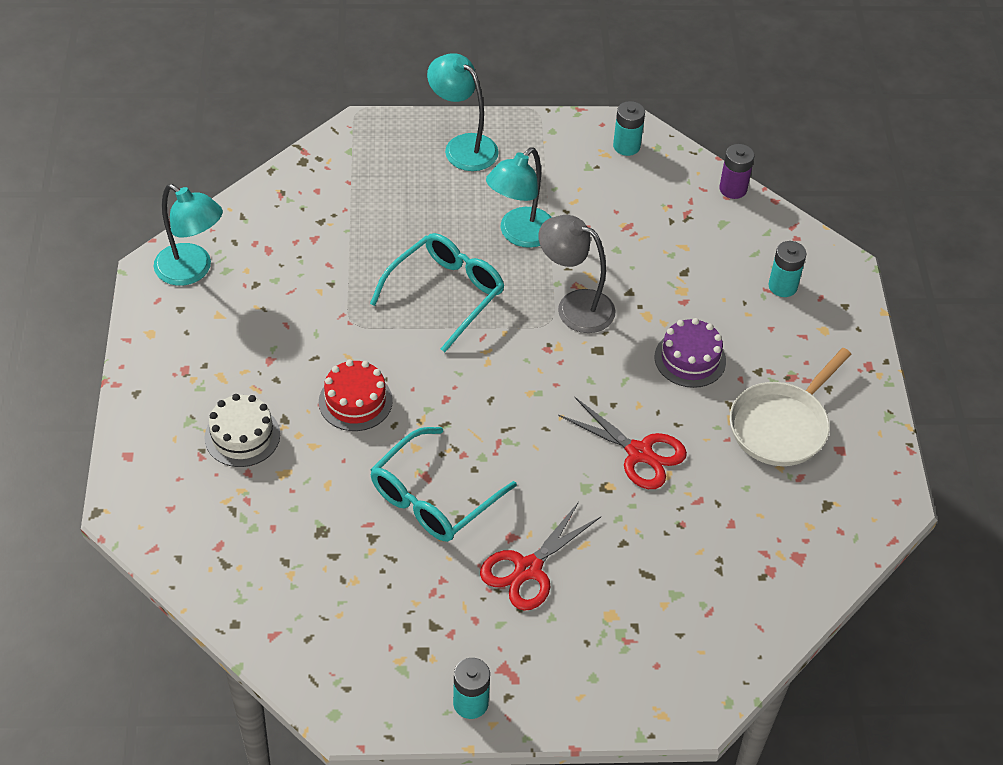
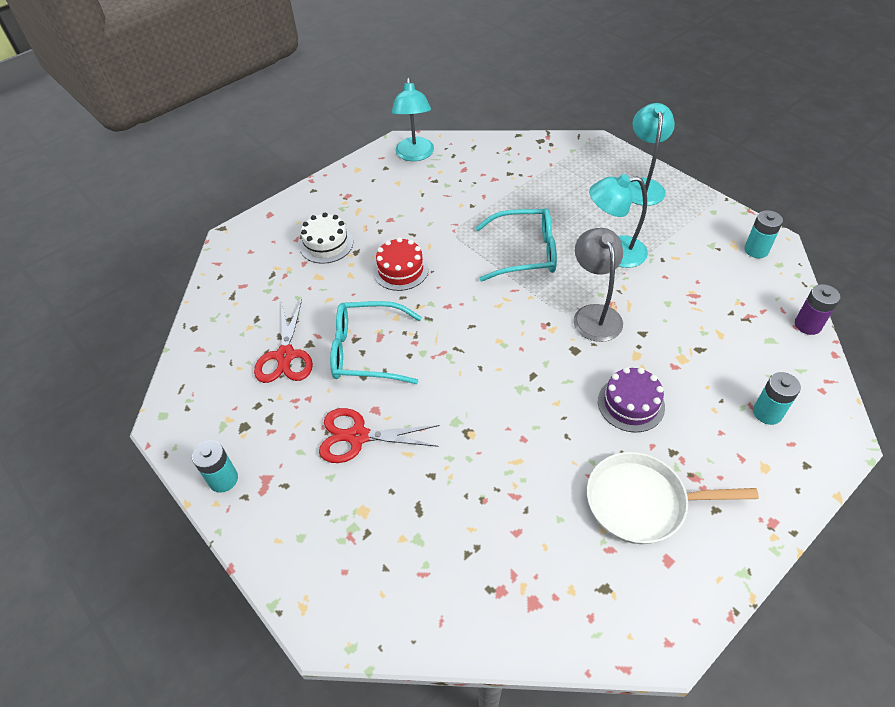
camera: 55 degrees right, 0 degrees up
red scissors [558,397,687,489] -> red scissors moved to [254,299,313,383]

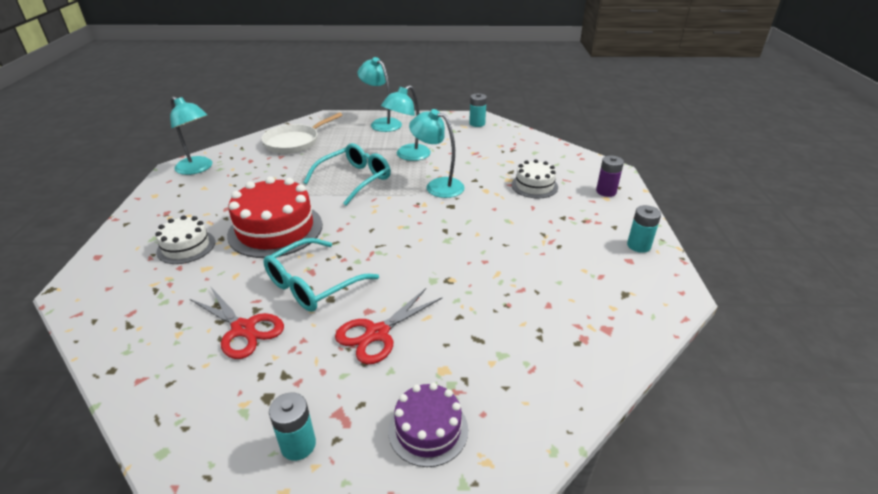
camera: 50 degrees left, 15 degrees down
red cake [373,237,429,291] -> red cake [227,176,322,258], size x1.76
grey lamp [573,228,623,342] -> turquoise lamp [409,109,465,198]
white pan [587,452,759,544] -> white pan moved to [261,113,343,154]
purple cake [598,367,665,432] -> purple cake moved to [388,383,468,467]
turquoise battery [753,372,801,425] -> turquoise battery moved to [627,205,661,253]
purple battery [795,284,840,335] -> purple battery moved to [596,155,624,197]
none -> white cake [511,159,558,198]

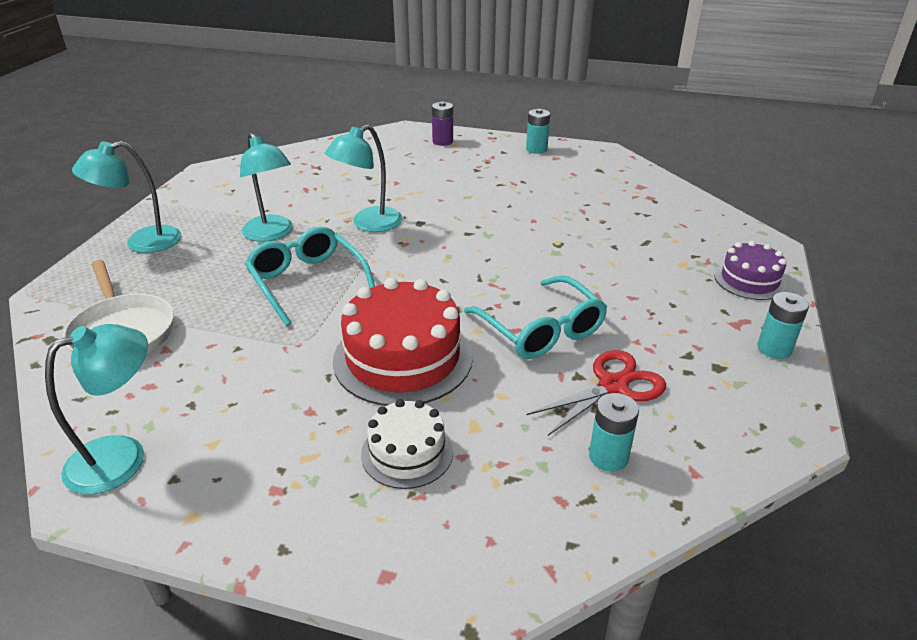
camera: 75 degrees left, 0 degrees up
red scissors [335,288,442,364] -> none
turquoise battery [469,93,487,127] -> turquoise battery moved to [589,393,639,472]
white cake [511,159,558,198] -> none

